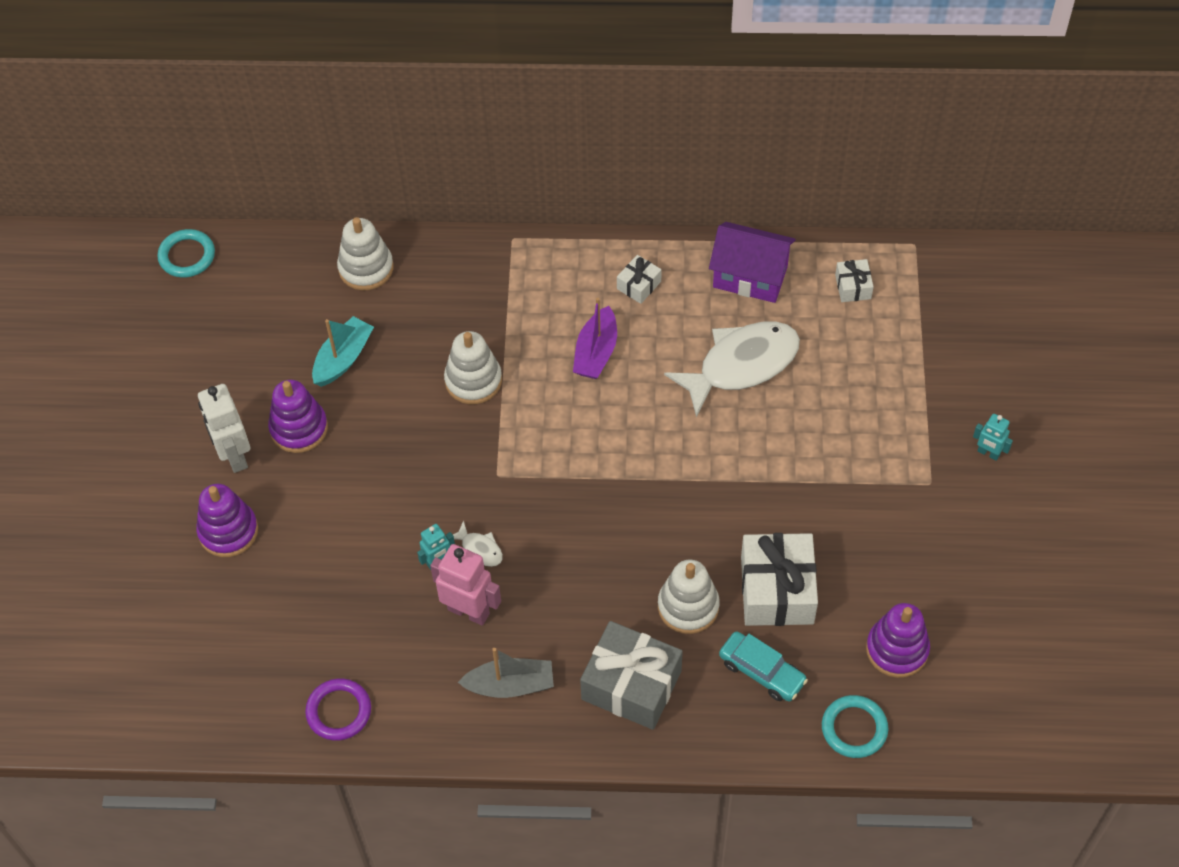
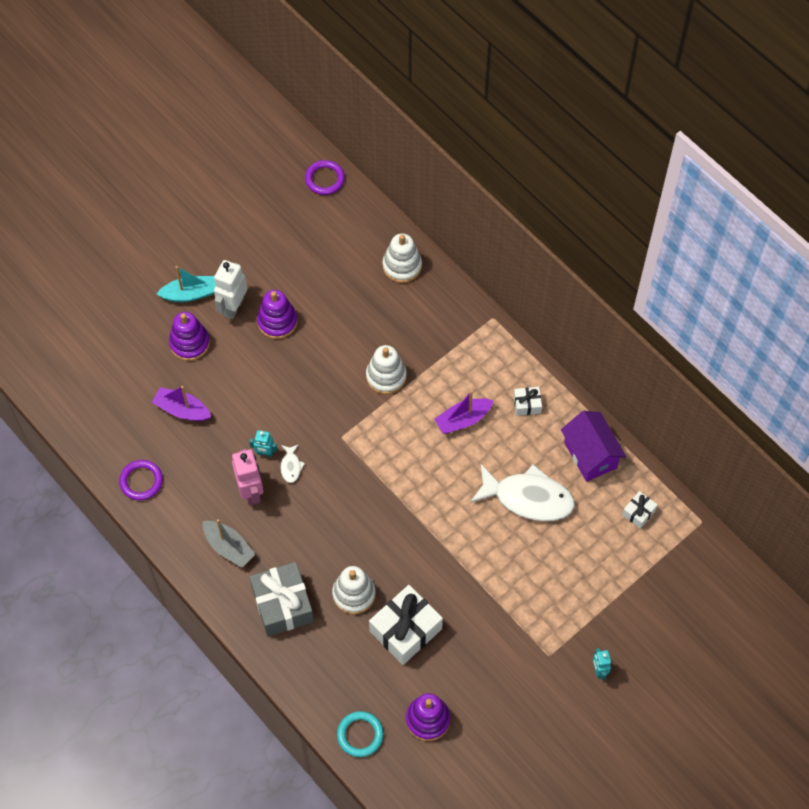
camera: 45 degrees right, 5 degrees up
turquoise ring [157,229,215,278] -> purple ring [305,160,345,195]
turquoise boat [312,316,374,387] -> turquoise boat moved to [157,266,216,302]
turquoise car [719,631,808,702] -> none
none -> purple boat [152,386,212,421]

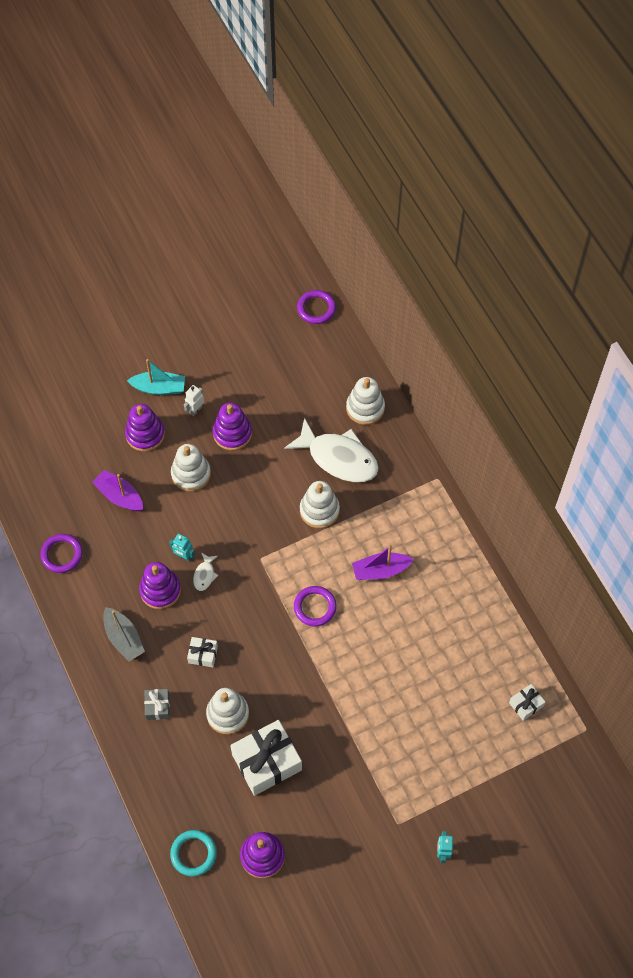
camera: 15 degrees right, 0 degrees up
white robot [214,260,247,319] -> white robot [184,385,204,416], size x0.56
pink robot [232,449,264,506] -> purple stacking toy [139,562,181,609]
grey gift [250,562,314,636] -> grey gift [144,689,170,720], size x0.49
white fish [470,464,575,521] -> white fish moved to [284,417,379,482]
white gift [514,387,542,416] -> white gift moved to [187,637,218,667]
purple house [561,411,626,482] -> none
none -> white stacking toy [171,444,211,492]
none -> purple ring [294,586,337,626]

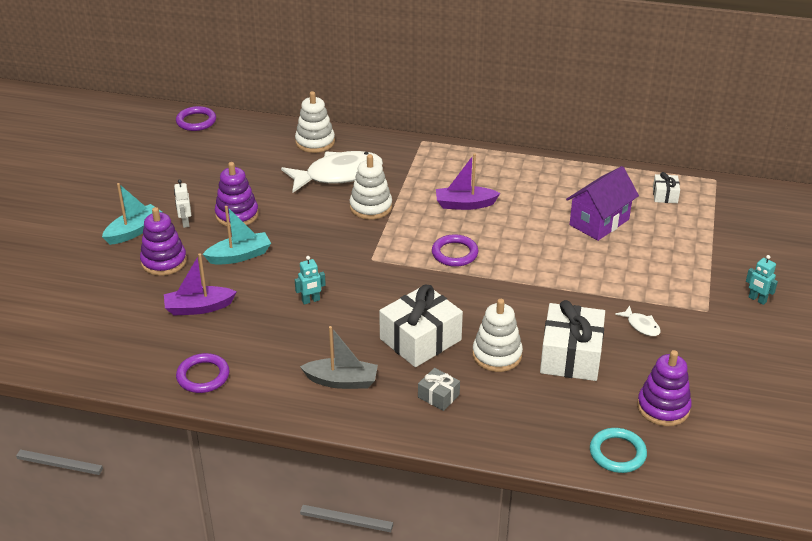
camera: 50 degrees left, 25 degrees down
purple stacking toy [139,562,181,609] -> none
white stacking toy [171,444,211,492] -> turquoise boat [202,206,271,265]
white gift [187,637,218,667] -> white gift [379,284,463,367], size x2.05
white fish [193,552,218,591] -> white fish moved to [615,306,661,336]
purple boat [352,545,414,580] -> purple boat turned 60 degrees clockwise [436,154,500,210]
none -> purple house [566,166,639,241]

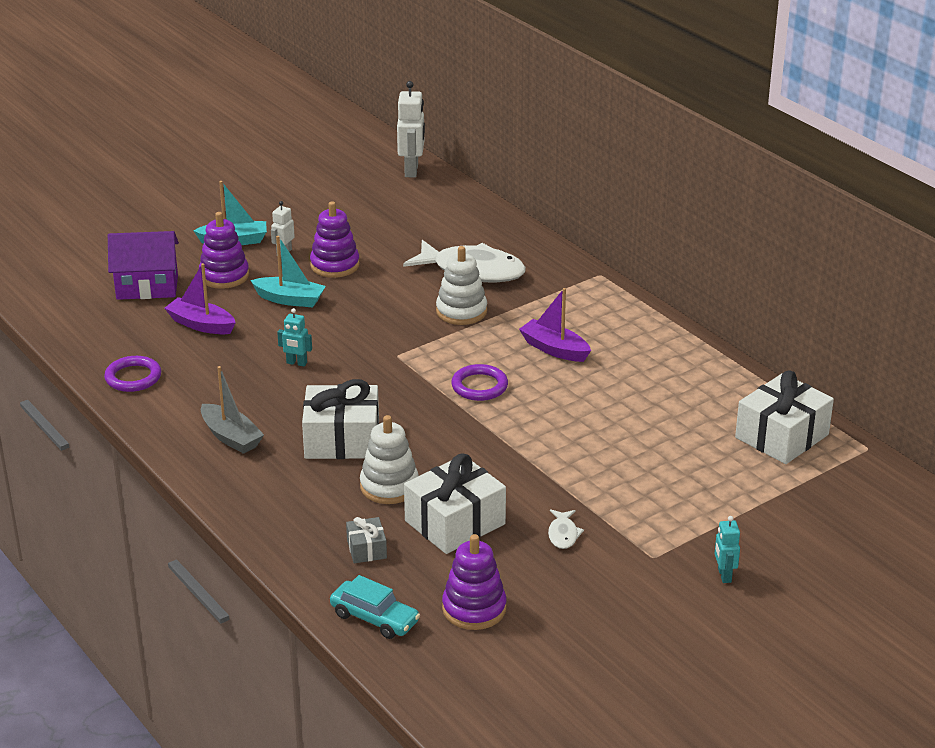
camera: 40 degrees right, 5 degrees down
purple ring [176,106,216,131] -> white robot [397,81,425,177]
white stacking toy [295,91,335,153] -> none
grey gift [418,368,460,411] -> grey gift moved to [346,517,387,563]
purple house [566,166,639,241] -> purple house moved to [108,231,179,300]
turquoise ring [590,428,647,473] -> turquoise car [330,575,420,639]
white gift [653,172,680,203] -> white gift [735,371,834,464], size x2.05

